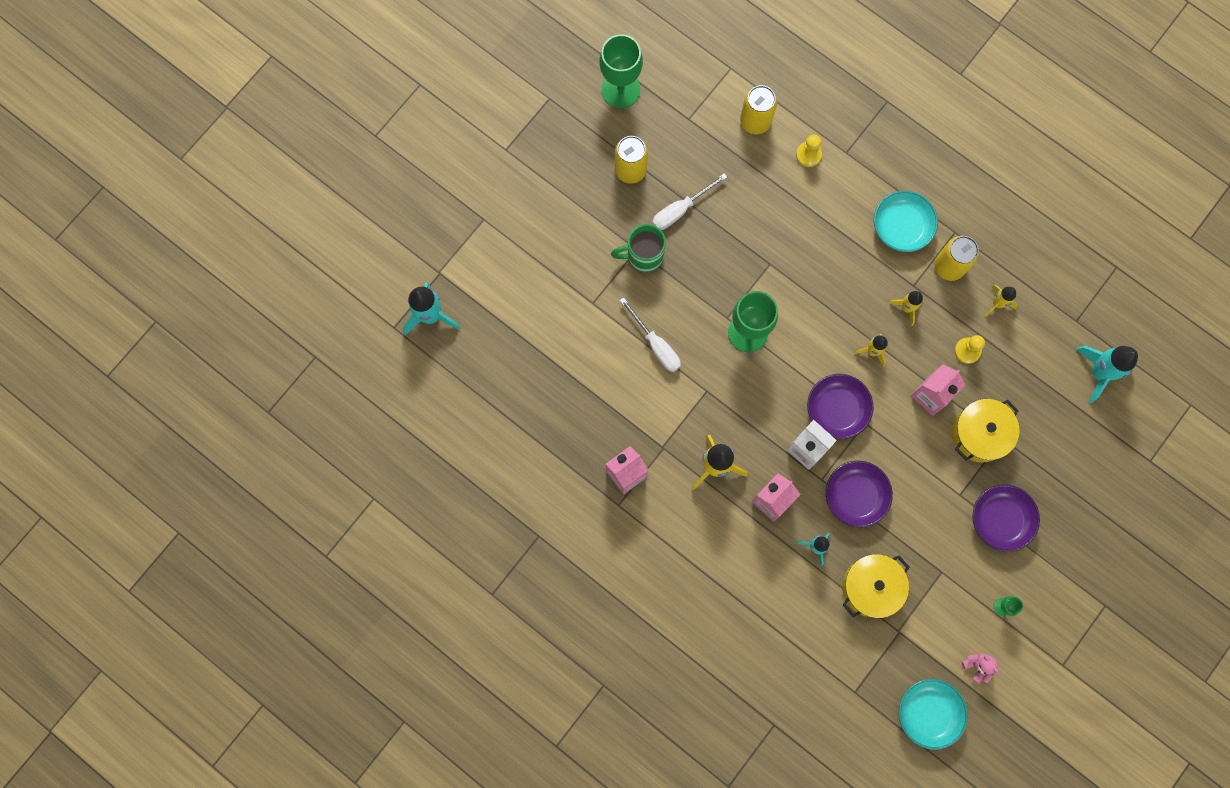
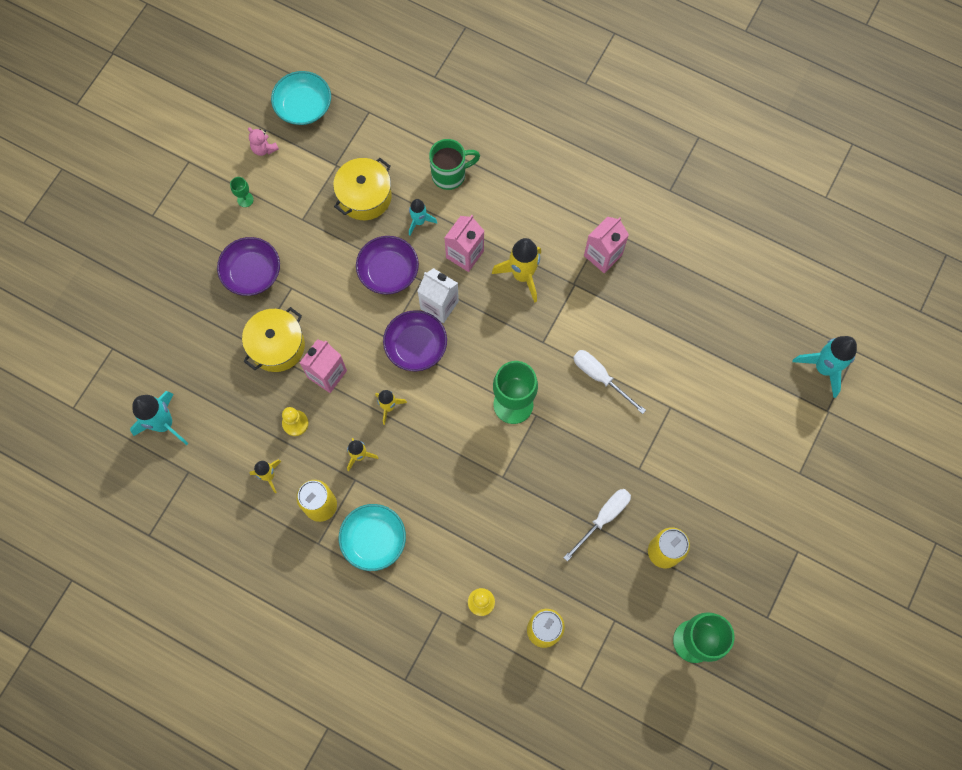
camera: 170 degrees right, 5 degrees down
green mug [611,224,666,272] -> green mug moved to [429,139,480,190]

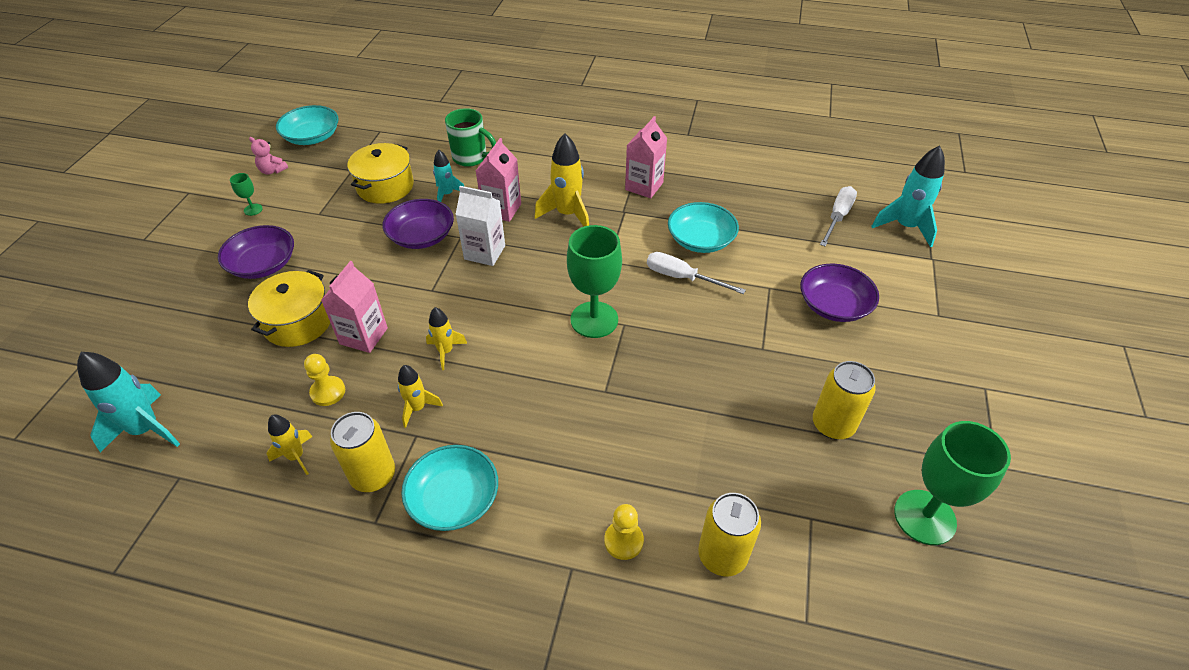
camera: 15 degrees left, 25 degrees down
purple bowl [383,310,447,371] -> purple bowl moved to [800,264,879,322]
green mug [429,139,480,190] -> green mug turned 60 degrees clockwise [445,108,496,167]
white screwdriver [563,489,631,561] -> white screwdriver moved to [820,186,857,247]
none -> turquoise bowl [668,202,739,253]

